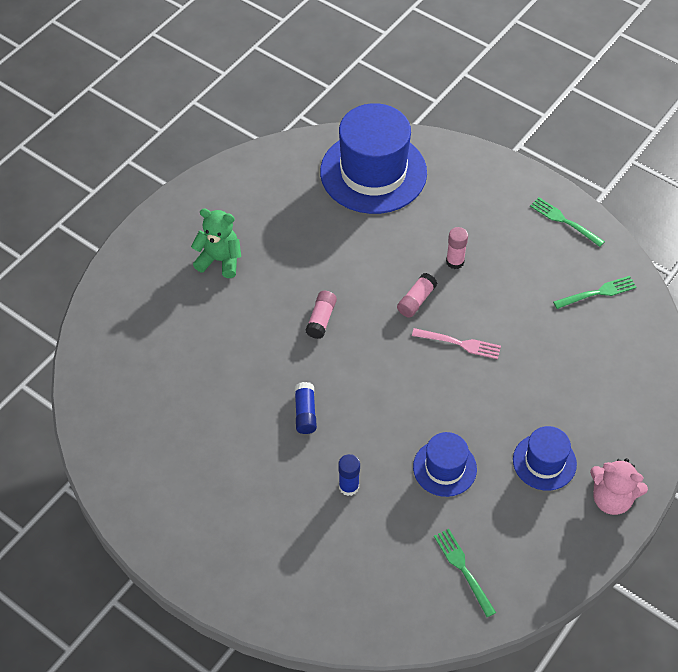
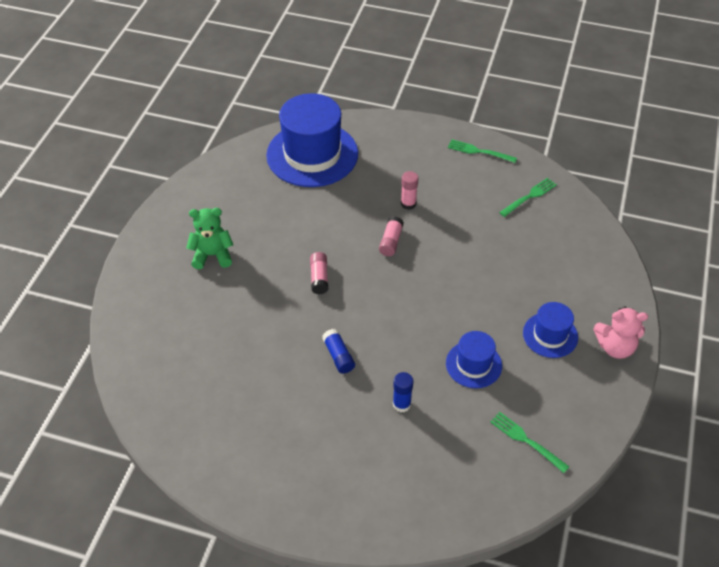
camera: 20 degrees left, 5 degrees down
pink fork [412,328,501,359] -> none

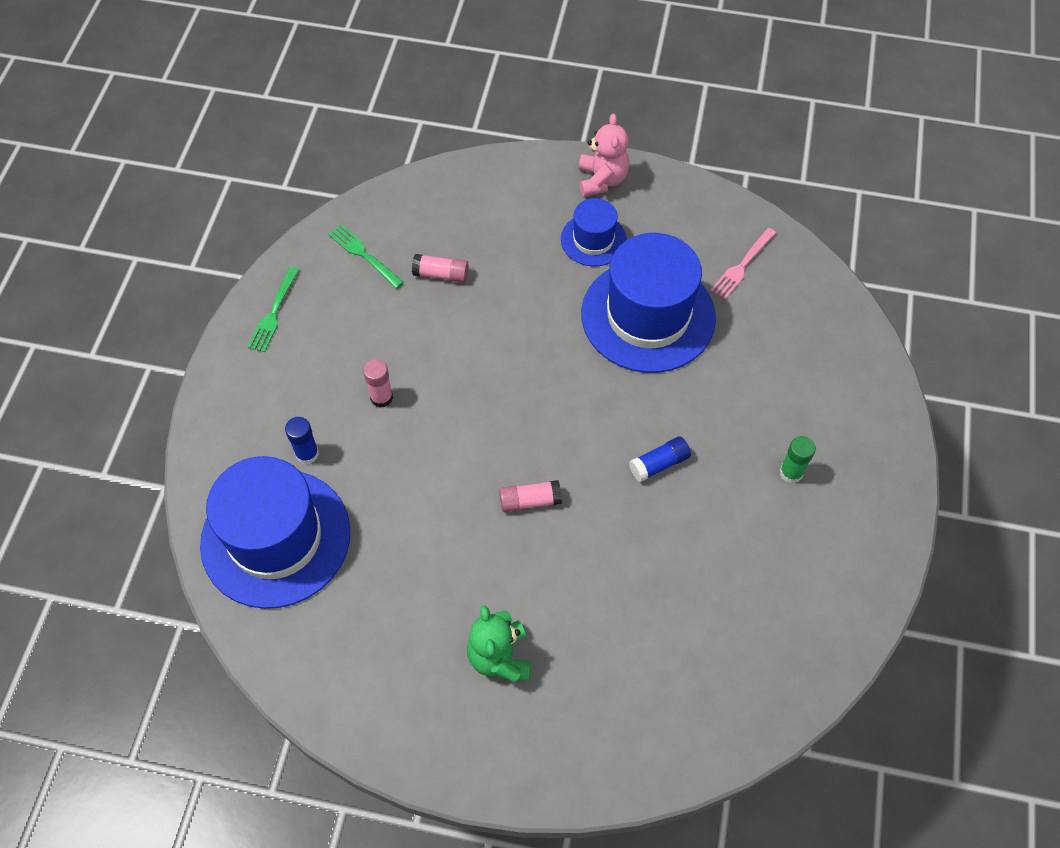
camera: 95 degrees left, 10 degrees up
pink glue stick [379,216,404,256] -> pink glue stick moved to [412,254,469,283]
blue glue stick [393,372,413,412] -> blue glue stick moved to [285,417,319,465]
blue hat [446,331,502,388] -> blue hat [581,233,716,373], size x1.96
green fork [490,412,569,473] -> pink fork [710,228,776,299]
none -> green glue stick [779,436,816,483]

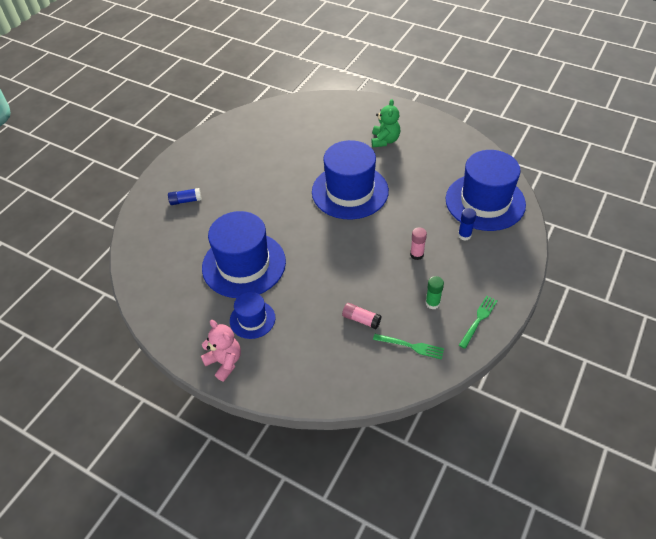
camera: 160 degrees left, 10 degrees down
green fork [328,224,404,289] -> green fork turned 45 degrees counterclockwise [373,334,444,360]
pink glue stick [499,480,562,512] -> blue hat [312,140,389,220]
pink teddy bear [579,114,629,197] -> pink teddy bear turned 120 degrees clockwise [201,320,241,382]
blue glue stick [629,436,691,482] -> blue glue stick moved to [168,188,202,205]
pink fork [710,228,776,299] -> none
green glue stick [779,436,816,483] -> green glue stick moved to [425,276,444,310]

